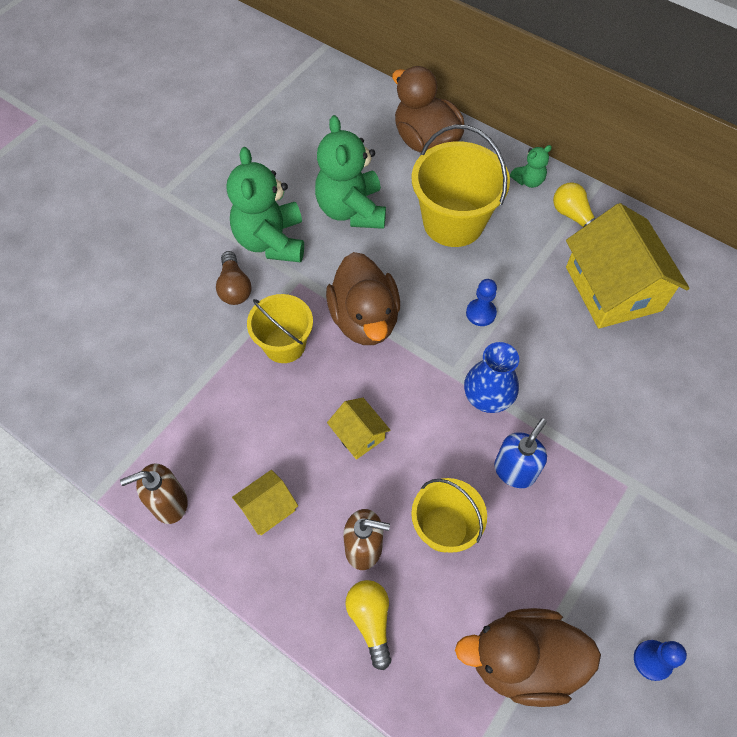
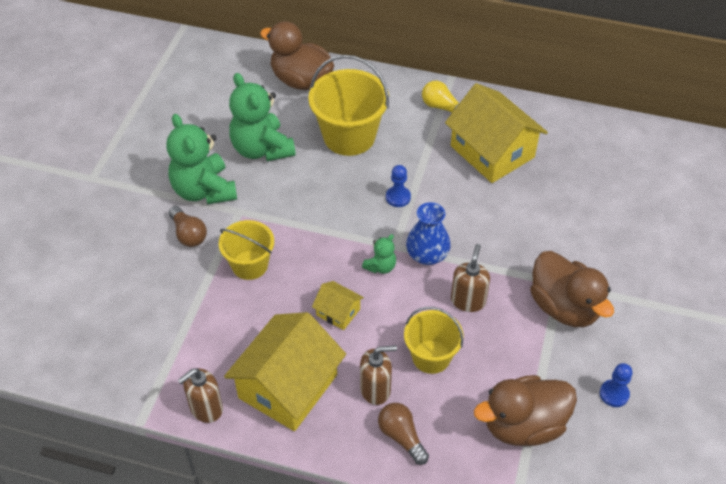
camera: 20 degrees left, 10 degrees down
yellow house [232,470,298,535] -> yellow house [224,312,346,431], size x2.17
brown duck [326,252,400,345] -> brown duck moved to [530,251,614,327]
yellow light bulb [345,580,391,670] -> brown light bulb [378,403,429,465]
blue soap dispenser [494,418,547,488] -> brown soap dispenser [451,244,490,312]
green teddy bear [510,145,552,188] -> green teddy bear moved to [362,234,396,274]

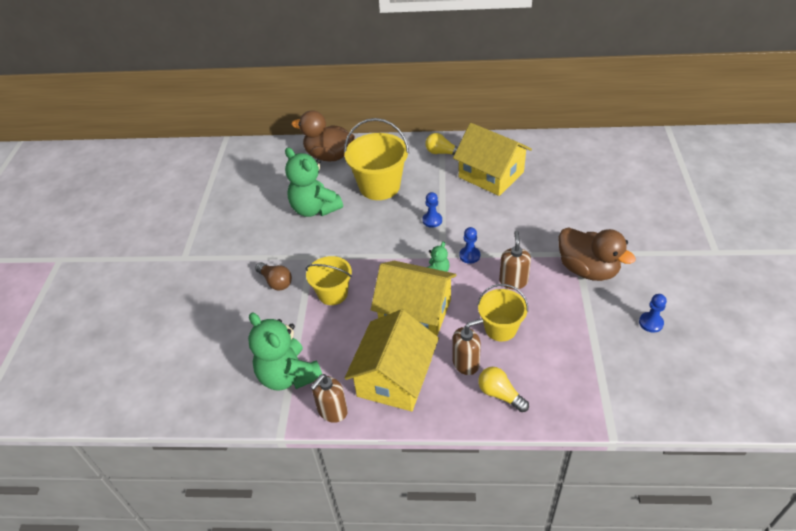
camera: 10 degrees left, 5 degrees down
green teddy bear [166,114,237,204] -> green teddy bear moved to [248,313,322,391]
yellow house [312,281,364,330] -> yellow house [371,261,456,336], size x2.17
brown light bulb [378,403,429,465] -> yellow light bulb [478,367,529,412]
blue vase [406,202,451,265] -> blue pawn [459,227,480,264]
brown duck [474,375,577,446] -> none

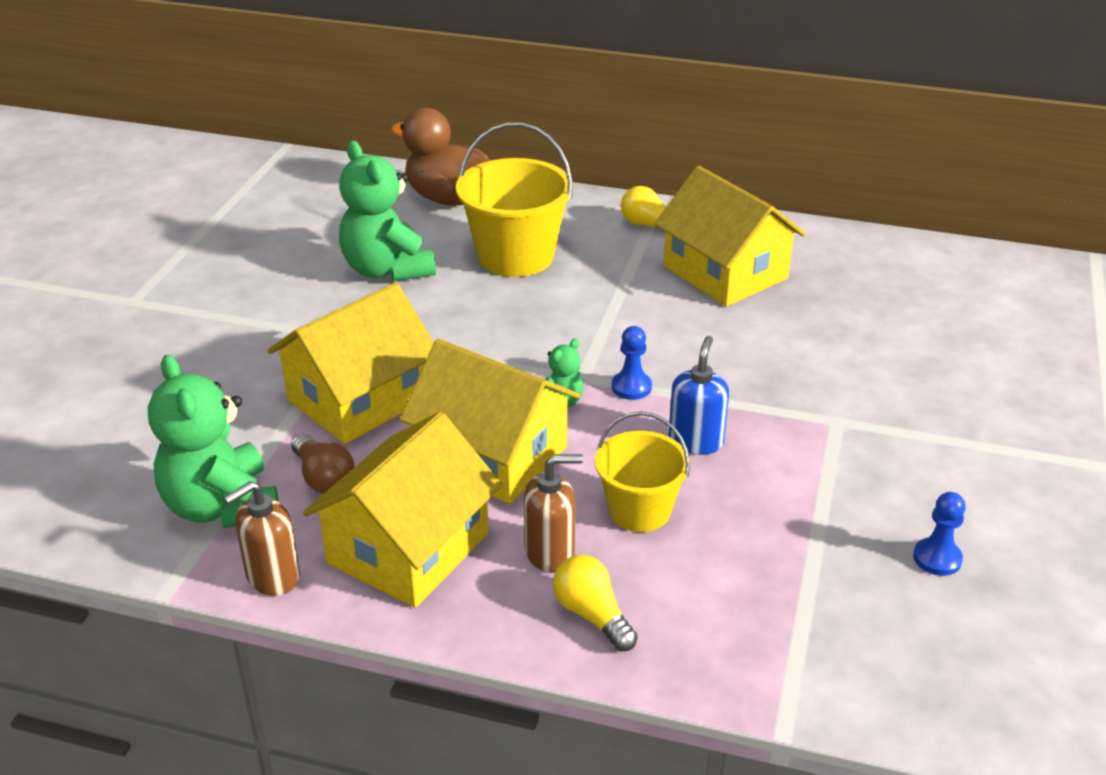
camera: 10 degrees right, 10 degrees down
brown light bulb [255,262,292,290] -> brown light bulb moved to [291,433,355,494]
yellow bucket [306,256,352,305] -> yellow house [267,283,434,444]
blue pawn [422,192,442,228] -> none
brown soap dispenser [499,231,531,289] -> blue soap dispenser [668,336,729,455]
brown duck [558,227,636,281] -> none

